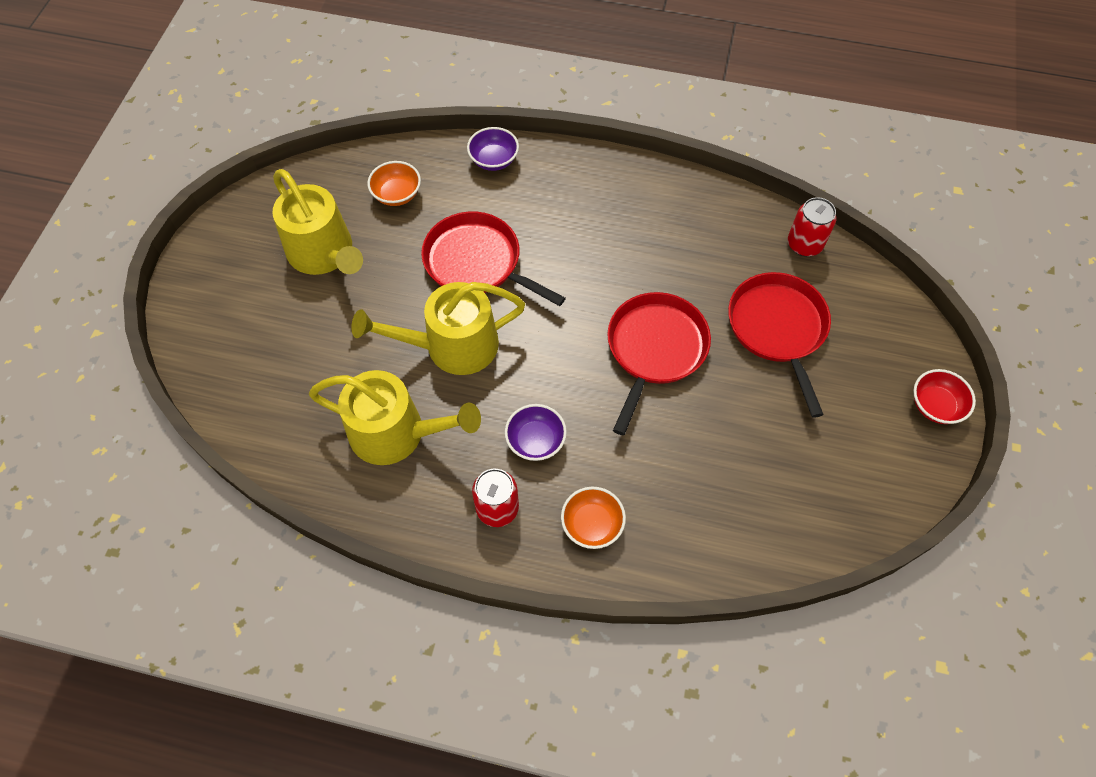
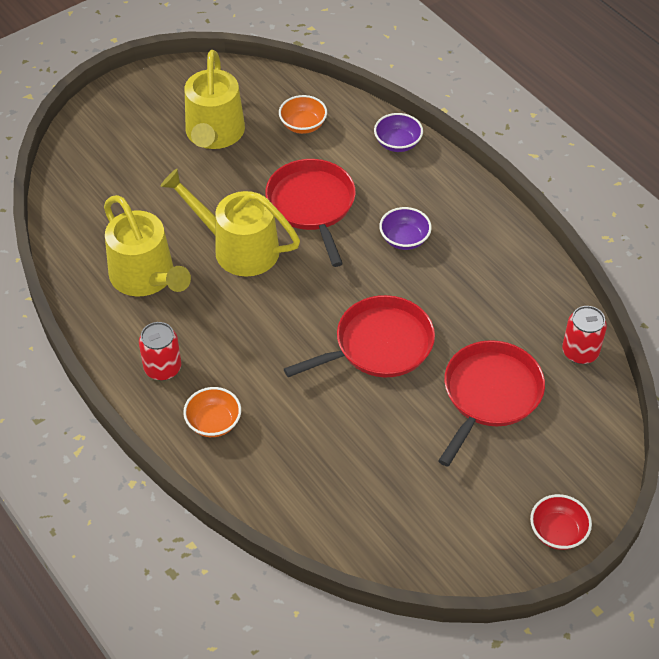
camera: 40 degrees right, 10 degrees down
purple bowl [505,404,567,461] -> purple bowl moved to [379,207,432,250]

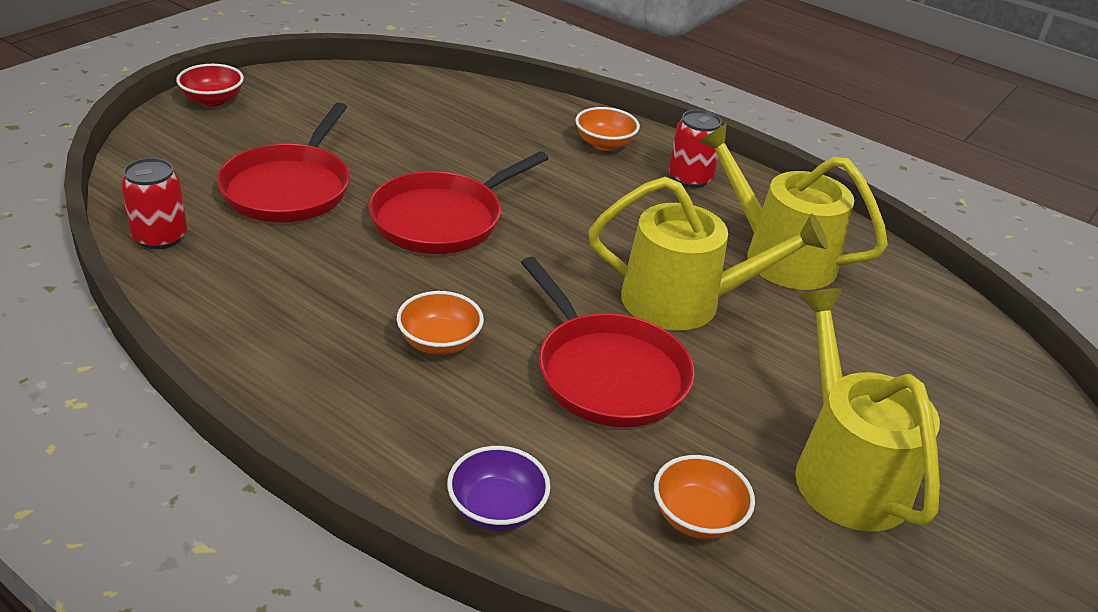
camera: 160 degrees right, 15 degrees down
purple bowl [379,207,432,250] -> orange bowl [397,291,484,355]

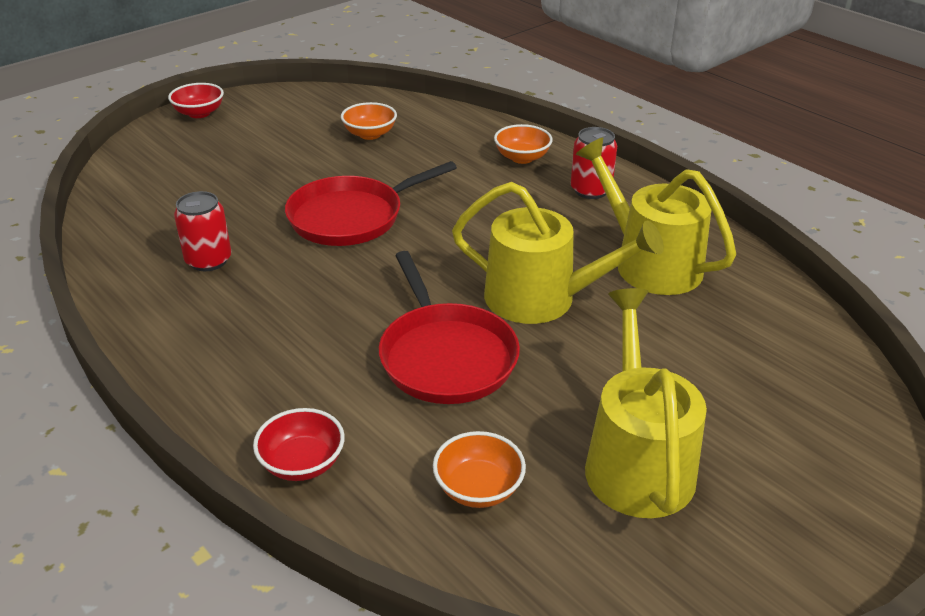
camera: 15 degrees right, 0 degrees up
red can [121,158,187,249] -> red can moved to [174,191,231,271]
red pan [217,102,350,222] -> none
orange bowl [397,291,484,355] -> orange bowl moved to [341,102,397,140]
purple bowl [447,446,550,531] -> red bowl [253,408,345,481]

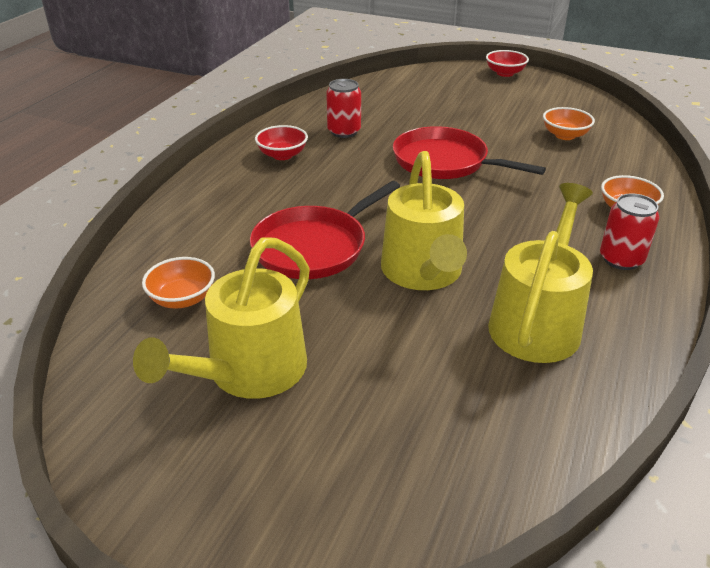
camera: 65 degrees right, 0 degrees up
red bowl [253,408,345,481] -> red bowl moved to [255,125,308,160]
yellow watering can [585,288,707,518] -> yellow watering can turned 150 degrees clockwise [133,237,310,399]

